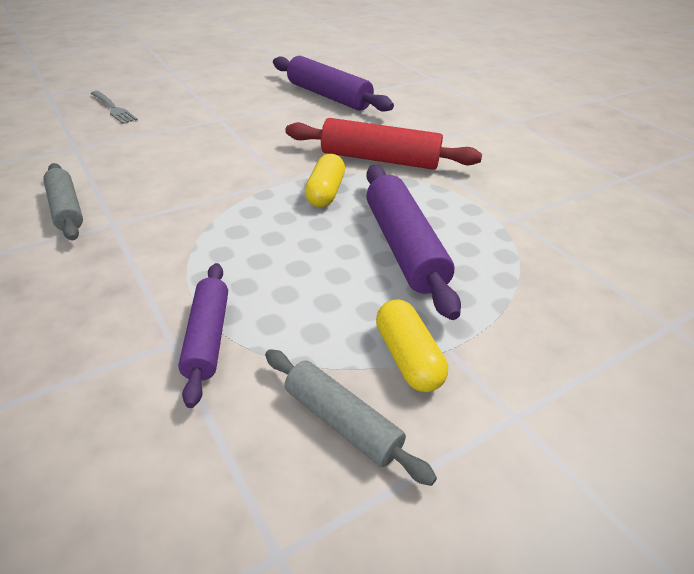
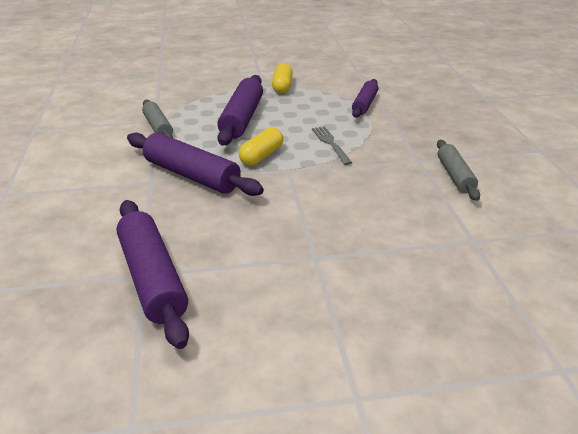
camera: 155 degrees left, 5 degrees down
grey fork [90,91,138,124] -> grey fork moved to [312,126,352,165]
grey rolling pin [265,349,437,486] -> grey rolling pin moved to [142,100,173,138]
red rolling pin [285,118,482,170] -> purple rolling pin [127,132,264,196]

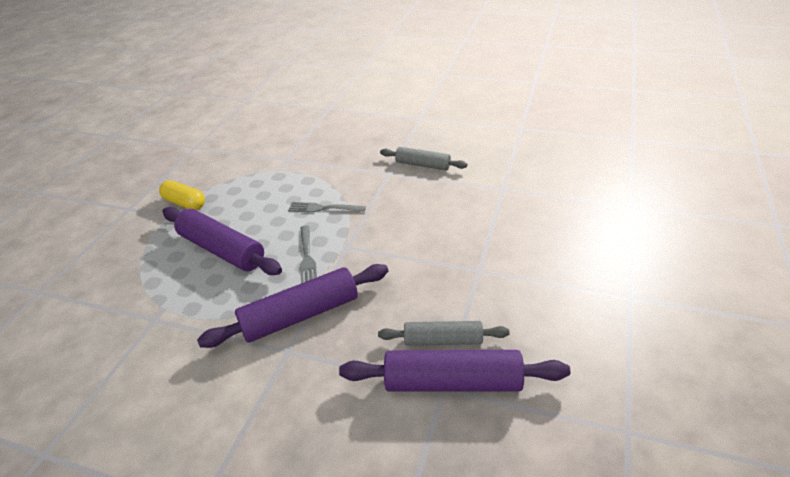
camera: 60 degrees left, 5 degrees up
grey rolling pin [142,100,173,138] -> grey rolling pin moved to [378,321,510,345]
yellow capsule [239,127,283,166] -> grey fork [300,225,317,283]
purple rolling pin [352,79,378,118] -> none

